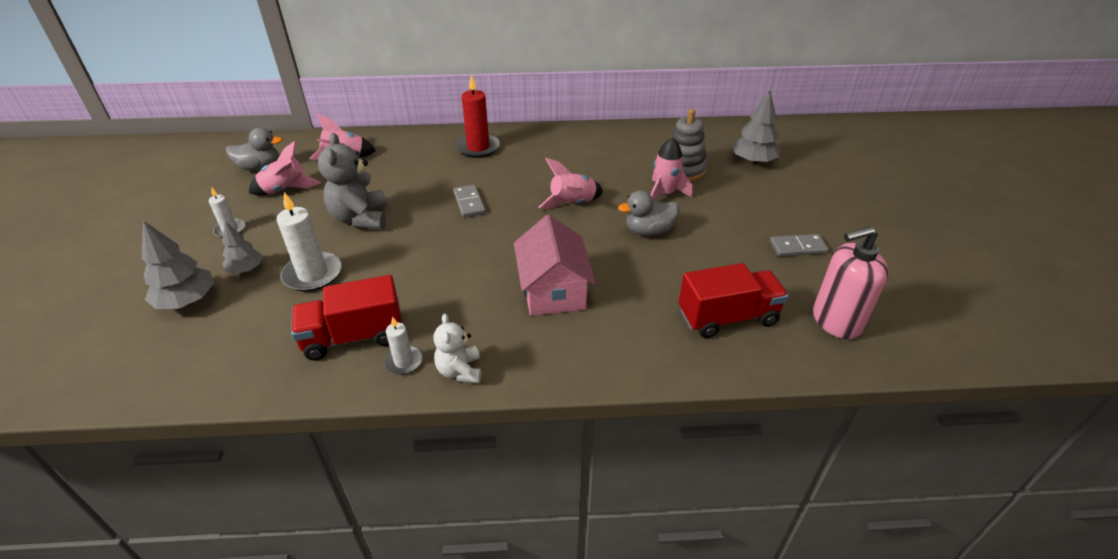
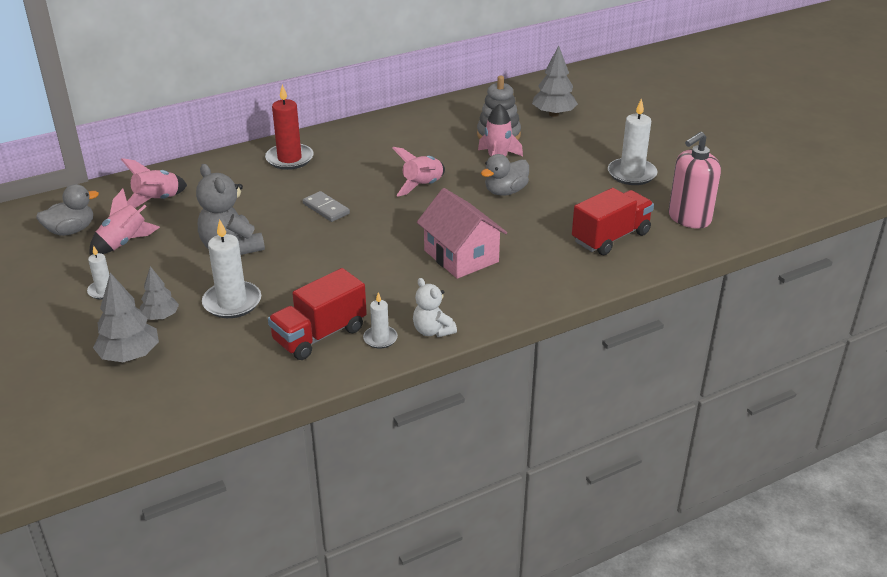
camera: 25 degrees left, 5 degrees down
grey domino [770,234,829,257] -> white candle [608,98,657,185]

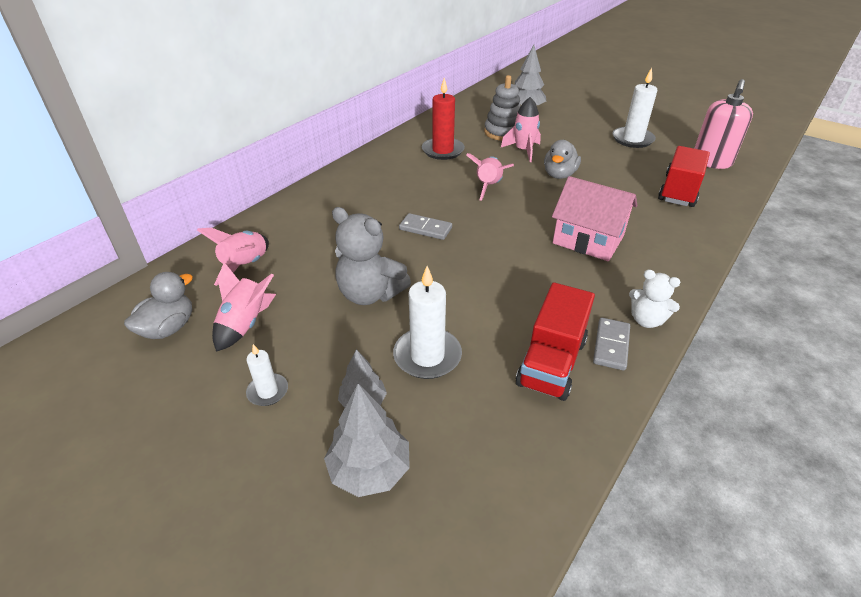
camera: 25 degrees left, 5 degrees up
red candle [265,85,314,170] -> red candle moved to [422,78,465,160]
white candle [363,292,398,349] -> grey domino [593,318,630,371]

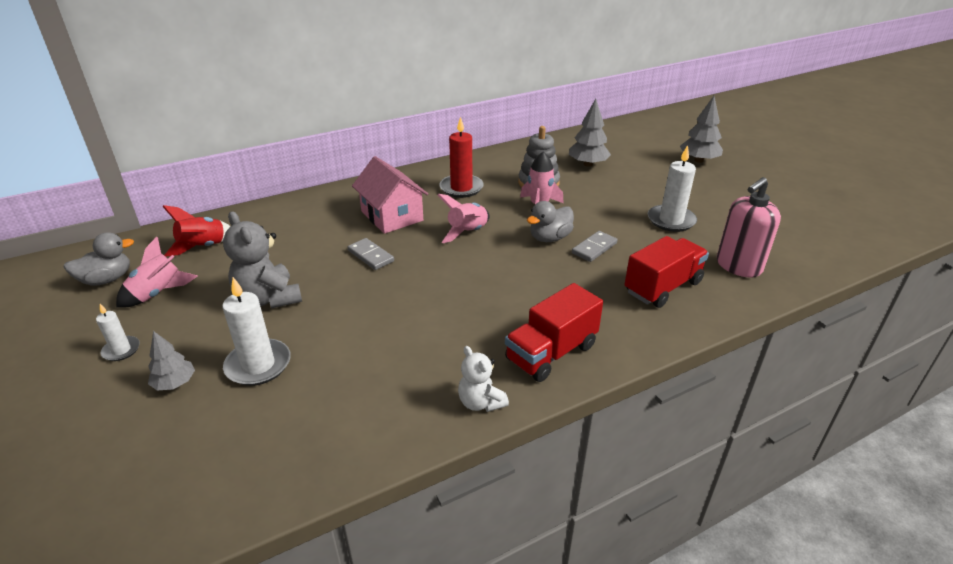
camera: 25 degrees right, 5 degrees down
pink rocket [197,228,269,286] -> red rocket [162,205,231,257]
grey tree [324,383,410,497] -> grey tree moved to [680,96,723,163]
red truck [516,282,595,401] -> red truck moved to [505,283,603,382]
pink house [552,176,637,261] -> pink house moved to [352,156,428,234]
grey domino [593,318,630,371] -> grey domino moved to [572,231,617,262]

